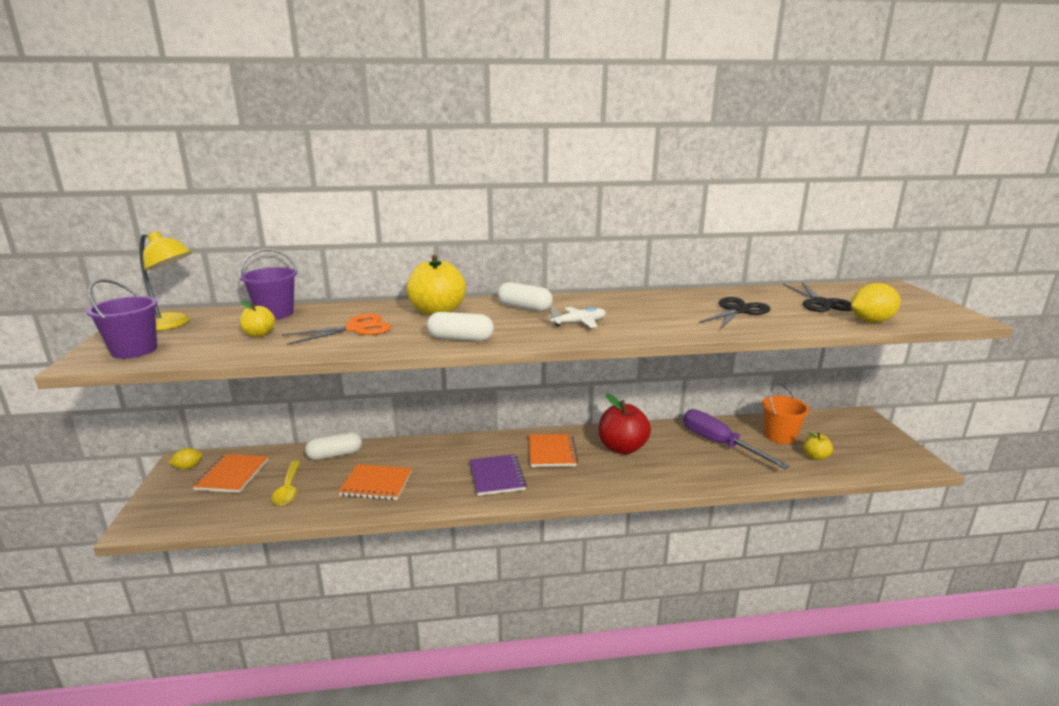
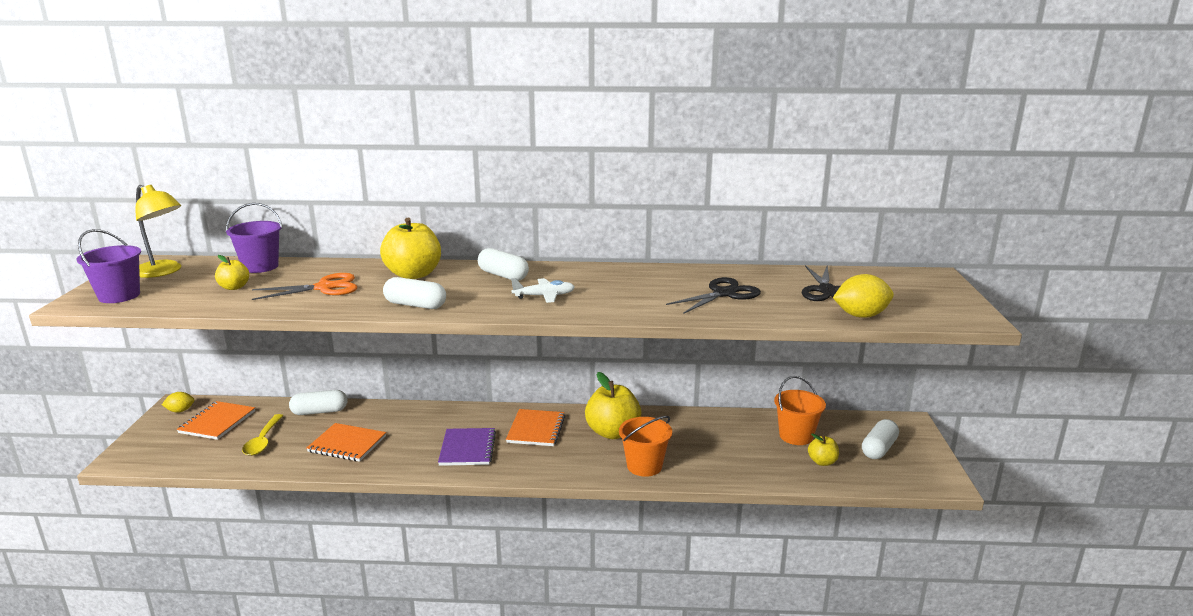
camera: 10 degrees right, 0 degrees up
red apple [599,393,651,454] -> yellow apple [585,372,641,439]
purple screwdriver [683,409,790,469] -> none
none -> orange bucket [619,416,672,477]
none -> white capsule [862,419,899,459]

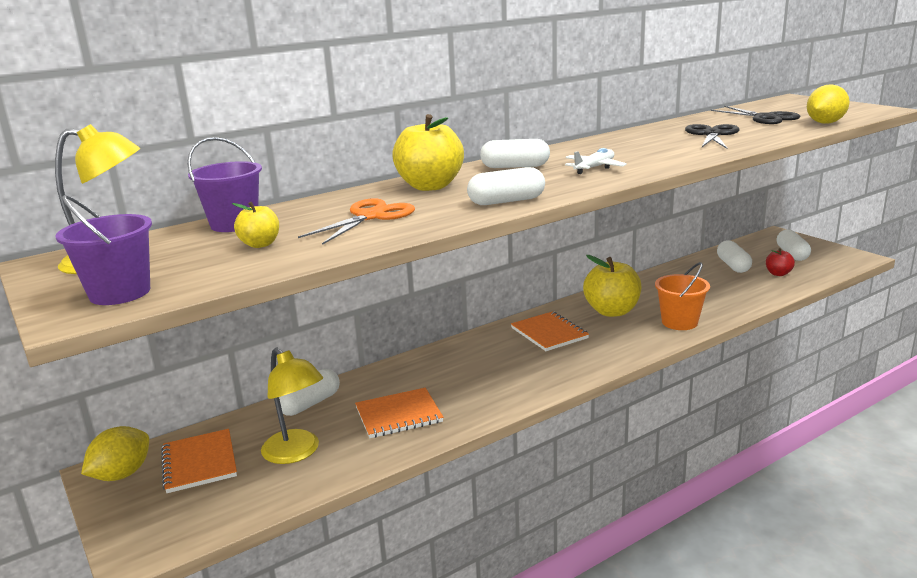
camera: 35 degrees left, 0 degrees up
yellow lemon [162,392,195,413] -> yellow lemon [81,426,149,481], size x1.68
yellow spoon [242,414,284,456] -> yellow lamp [261,348,323,464]
purple notebook [438,428,496,466] -> none
orange bucket [774,376,826,445] -> white capsule [717,240,752,273]
yellow apple [808,433,839,466] -> red apple [766,248,795,276]

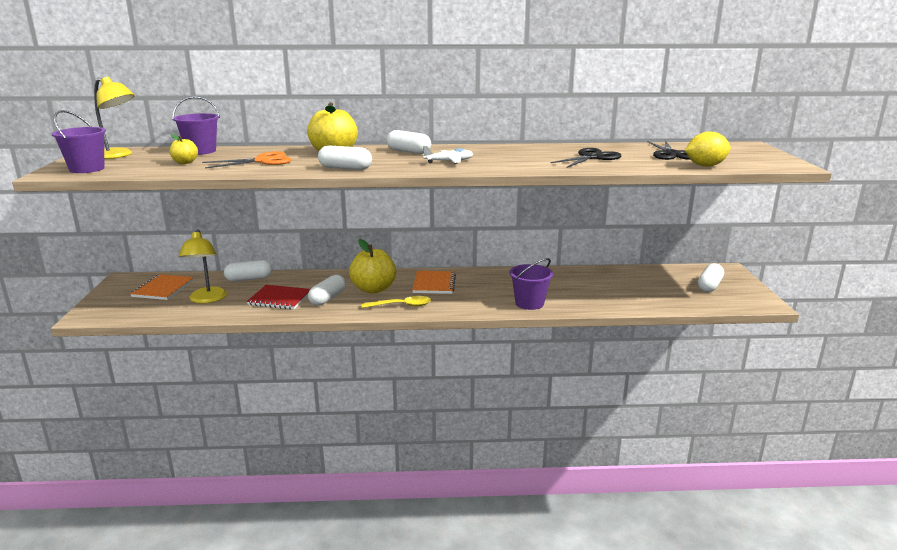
camera: 30 degrees right, 0 degrees up
yellow lemon [81,426,149,481] -> none
orange notebook [355,388,443,438] -> red notebook [247,285,310,309]
yellow apple [583,255,641,317] -> yellow apple moved to [349,239,396,294]
orange bucket [655,262,710,330] -> purple bucket [510,258,553,310]
white capsule [717,240,752,273] -> white capsule moved to [308,275,346,306]
red apple [766,248,795,276] -> none
none -> yellow spoon [362,296,431,308]

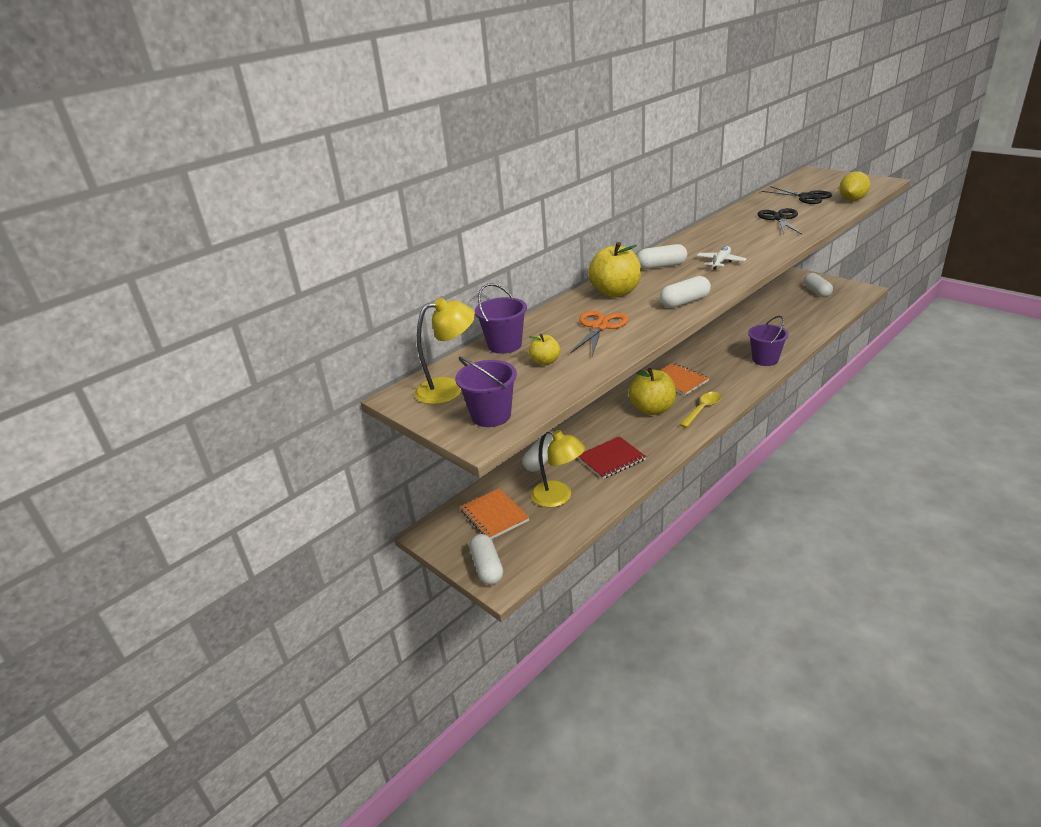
camera: 40 degrees left, 10 degrees up
white capsule [308,275,346,306] -> white capsule moved to [469,534,503,585]

